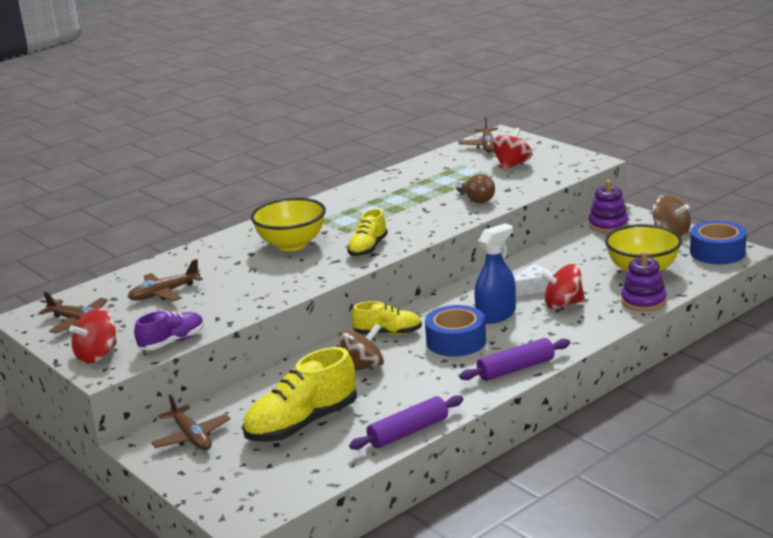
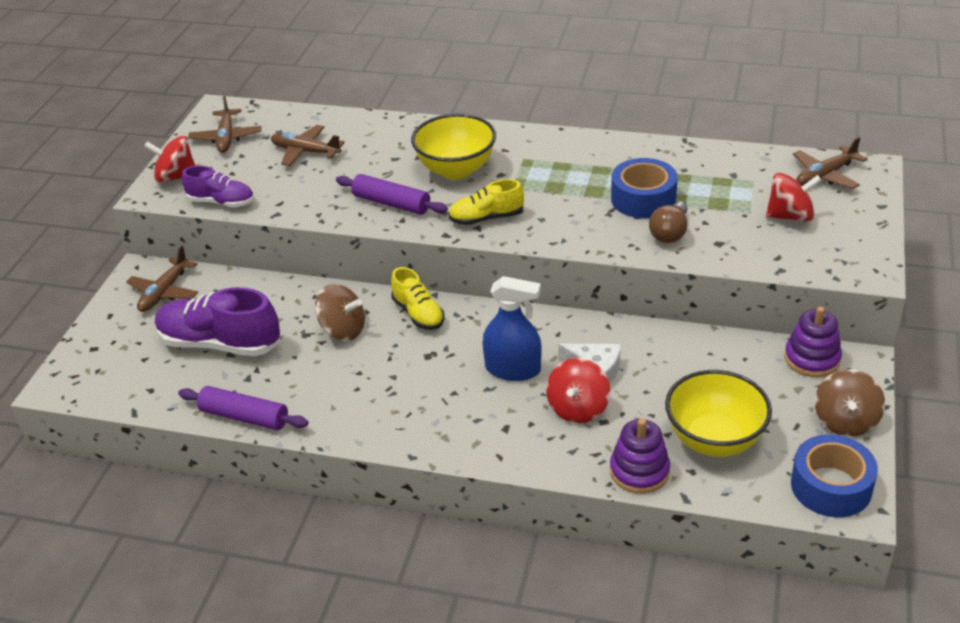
camera: 55 degrees right, 15 degrees up
yellow shoe [242,347,357,442] -> purple shoe [155,287,280,356]
blue tape [425,305,486,357] -> blue tape moved to [611,158,678,218]
purple rolling pin [459,338,570,381] -> purple rolling pin moved to [336,174,448,215]
red spinning top [540,264,585,309] -> red spinning top turned 120 degrees counterclockwise [546,358,610,423]

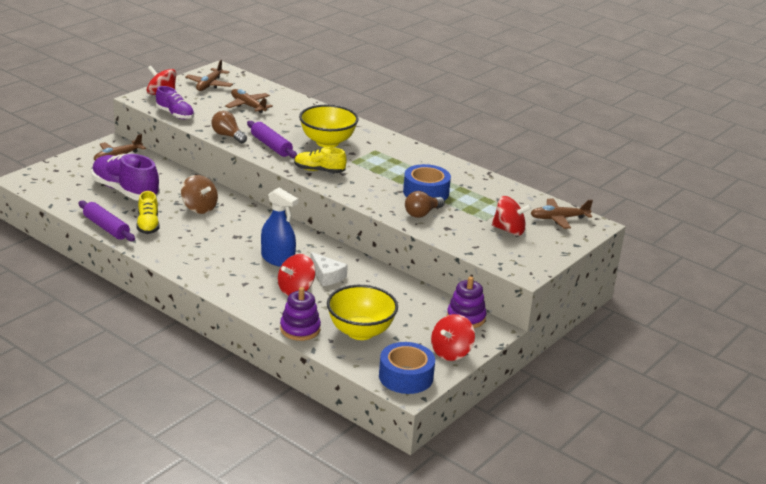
camera: 20 degrees right, 10 degrees down
yellow shoe [391,267,444,330] -> yellow shoe moved to [137,191,160,234]
brown spinning top [815,369,885,437] -> red spinning top [431,314,475,361]
none -> brown light bulb [211,111,247,143]

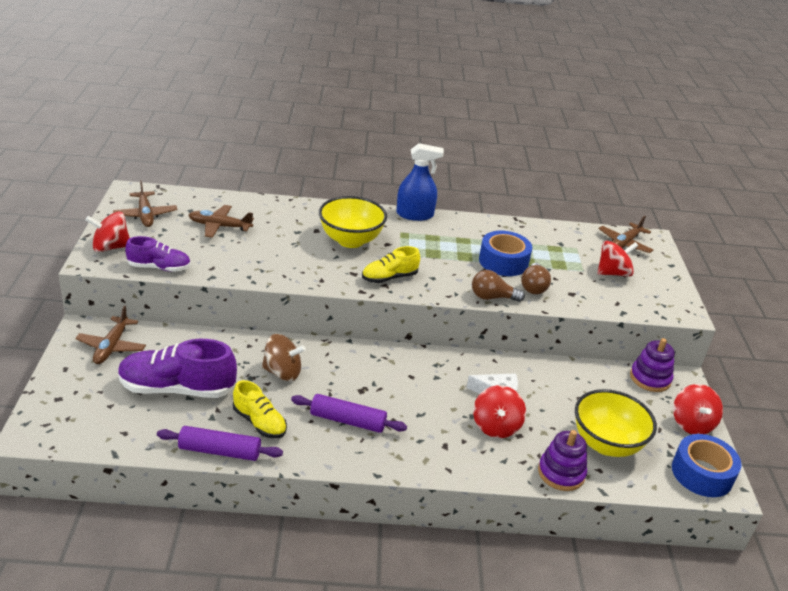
camera: 40 degrees left, 5 degrees up
brown light bulb [211,111,247,143] -> brown light bulb moved to [472,270,525,302]
purple rolling pin [247,121,297,158] -> purple rolling pin moved to [291,394,407,433]
blue spray bottle [261,188,298,267] -> blue spray bottle moved to [396,143,444,221]

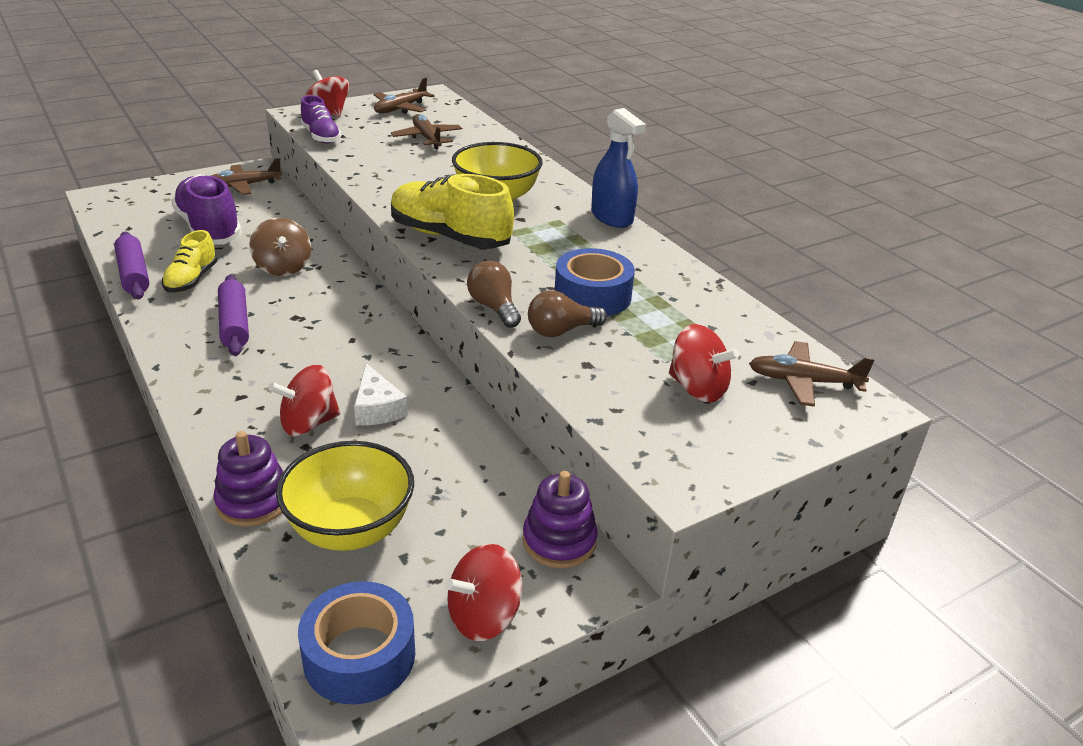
camera: 60 degrees right, 0 degrees up
yellow shoe [362,246,420,283] -> yellow shoe [391,174,514,249], size x1.70

